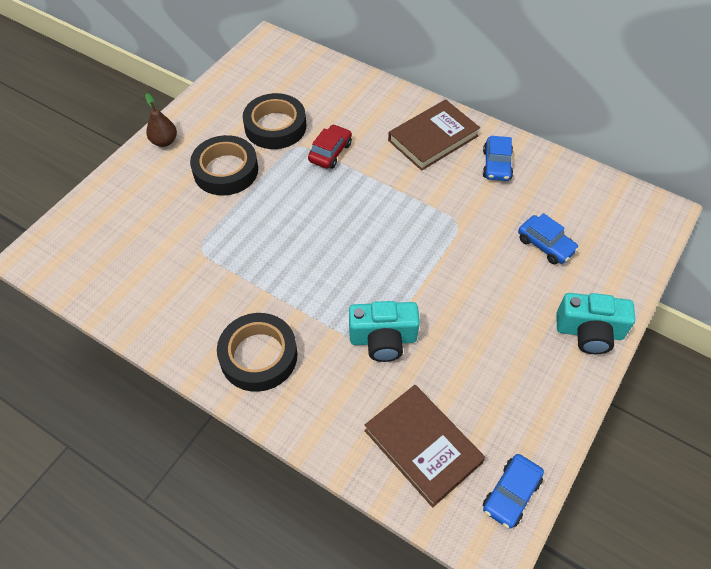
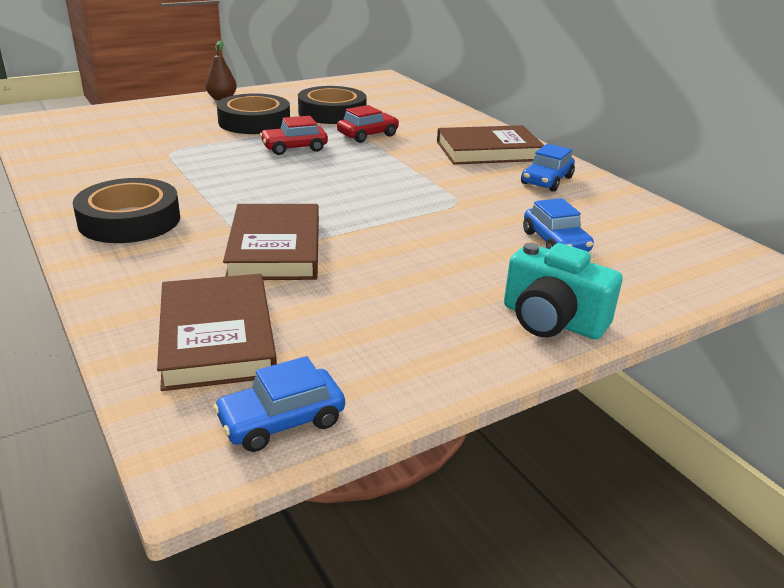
camera: 25 degrees right, 25 degrees down
turquoise camera [349,301,420,362] -> brown book [223,204,319,280]
none -> red car [260,116,328,155]

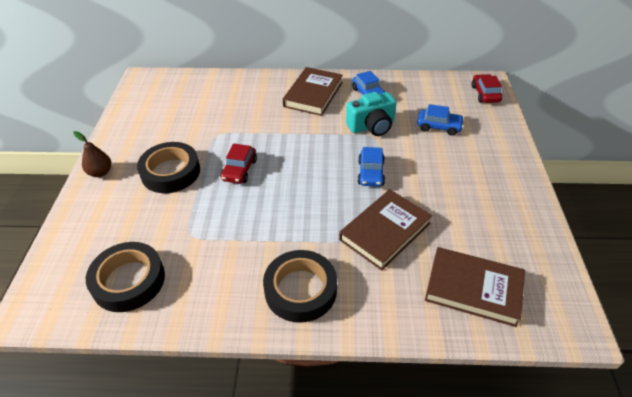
camera: 55 degrees left, 15 degrees up
blue car [213,356,345,452] -> blue car moved to [358,147,385,187]
brown book [223,204,319,280] -> brown book turned 75 degrees counterclockwise [339,189,432,271]
black tape [298,86,367,124] -> black tape moved to [86,242,165,312]
red car [337,105,399,143] -> red car moved to [471,74,502,103]
turquoise camera [504,243,623,339] -> turquoise camera moved to [346,92,396,136]

